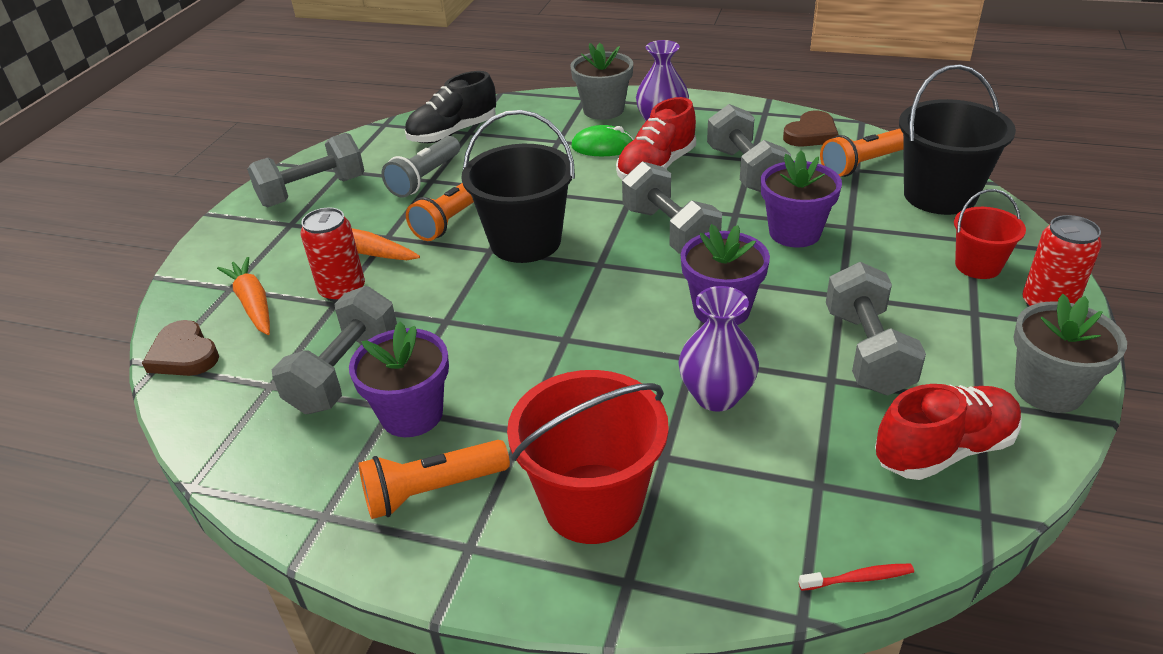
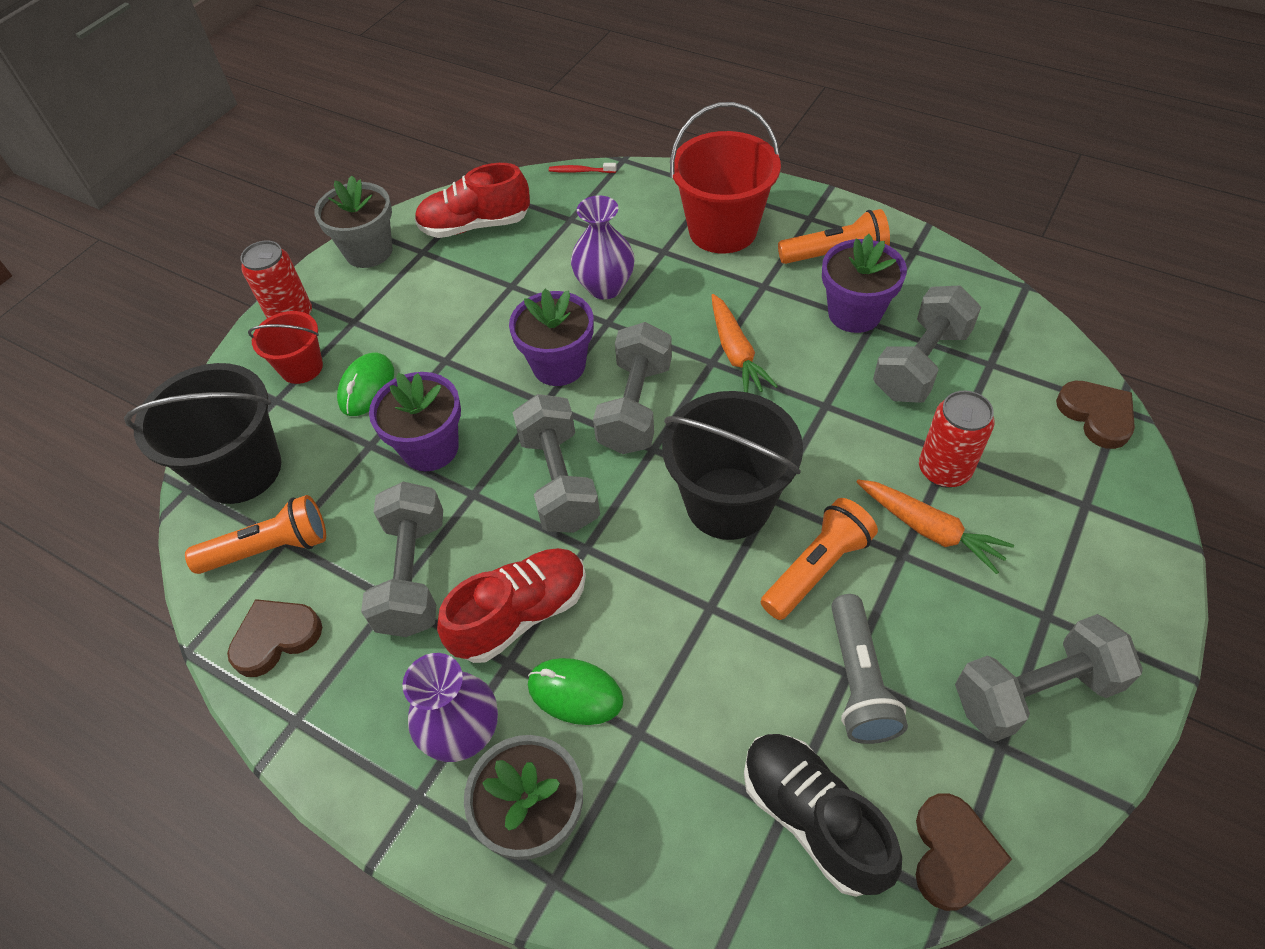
camera: 165 degrees left, 15 degrees up
orange carrot [217,257,270,335] -> orange carrot moved to [711,294,778,393]
grey flashlight [381,136,460,198] -> grey flashlight turned 135 degrees clockwise [831,594,908,744]
black shoe [405,71,496,143] -> black shoe turned 105 degrees counterclockwise [744,734,902,897]
grey dumbbell [826,262,926,395] -> grey dumbbell moved to [593,322,672,454]
none -> green mouse [337,353,394,416]
none -> brown heart [916,793,1012,911]

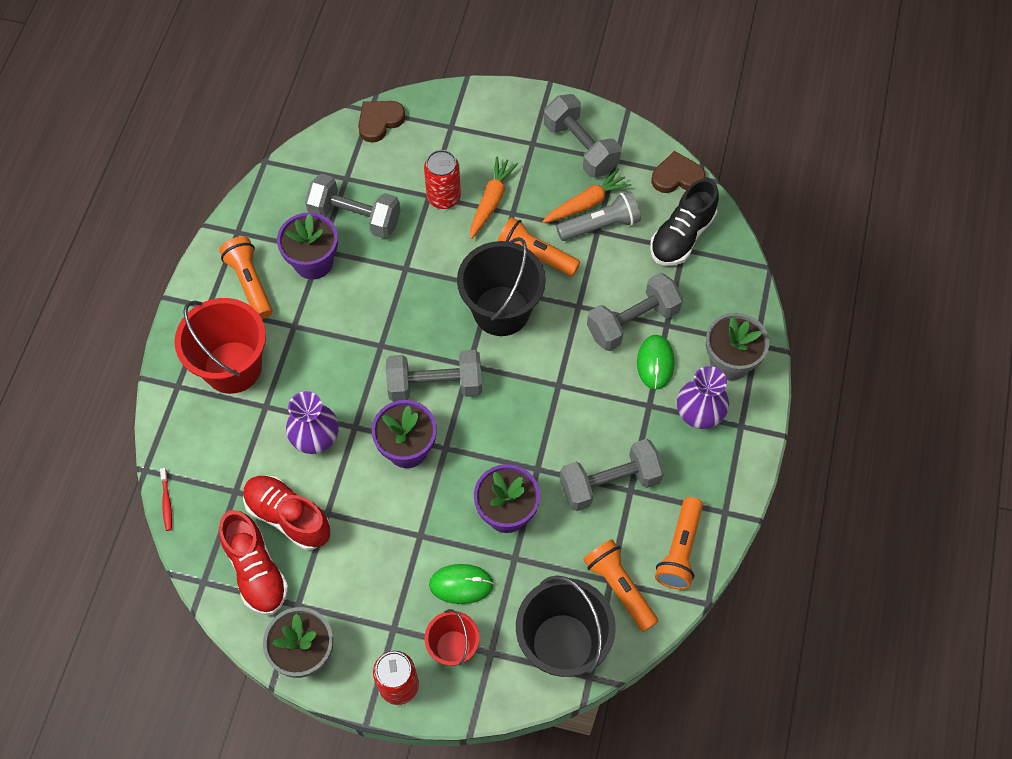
camera: 110 degrees left, 10 degrees up
brown heart [227,599,322,677] -> orange flashlight [655,497,703,590]
red shoe [437,548,586,663] -> red shoe moved to [243,476,331,550]
grey dumbbell [512,394,600,533] -> grey dumbbell moved to [587,273,683,351]
orange carrot [711,294,778,393] -> orange carrot moved to [542,169,632,223]

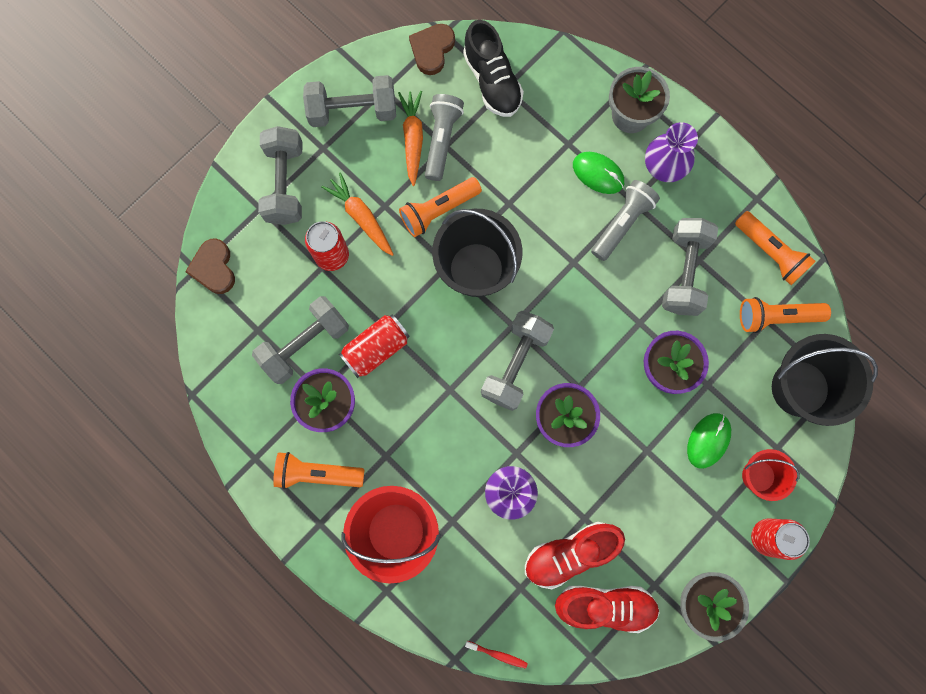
camera: 60 degrees left, 15 degrees up
grey dumbbell [587,273,683,351] -> grey dumbbell moved to [258,126,302,225]
none -> red can [339,314,410,378]
none -> grey flashlight [591,180,660,261]

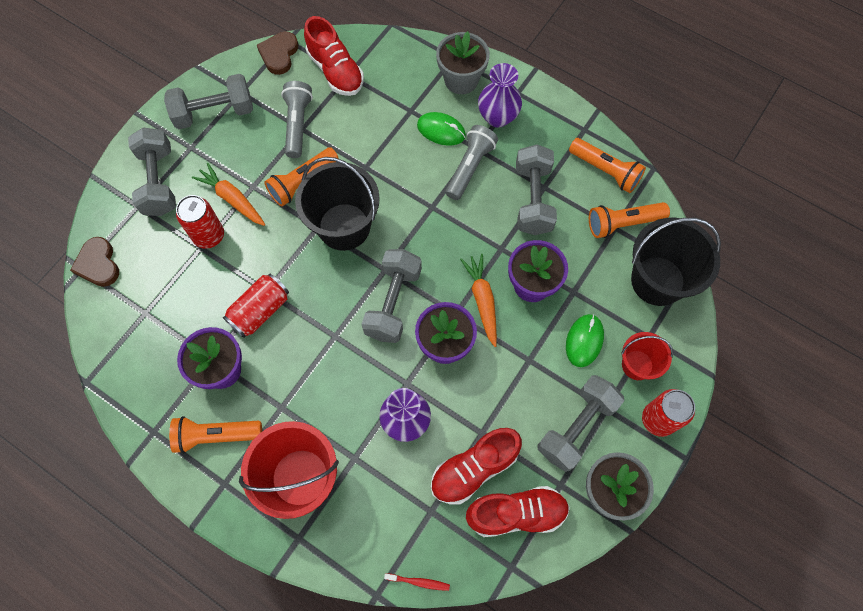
camera: 10 degrees left, 10 degrees down
grey dumbbell [252,296,349,384] -> grey dumbbell moved to [537,375,625,472]
orange carrot [398,91,423,186] -> orange carrot moved to [460,254,497,347]
black shoe [463,20,524,117] -> red shoe [304,16,364,96]

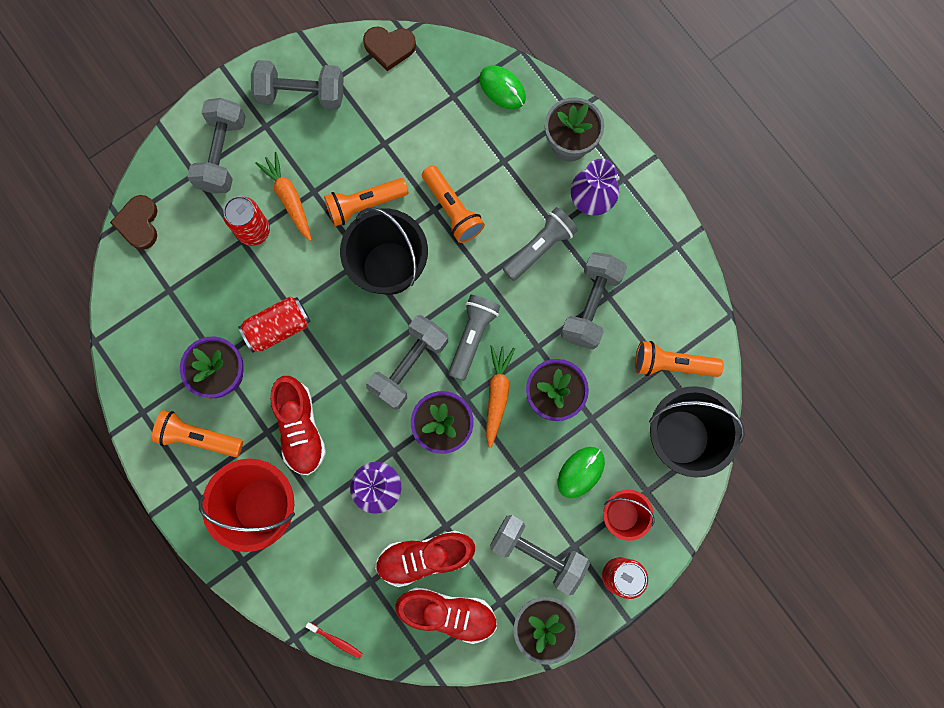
camera: 20 degrees right, 10 degrees up
brown heart [257,32,299,75] -> brown heart turned 120 degrees counterclockwise [363,26,416,71]
grey flashlight [281,81,313,158] -> grey flashlight moved to [448,295,501,381]
red shoe [304,16,364,96] -> red shoe moved to [270,376,326,475]
green mouse [417,112,466,146] -> green mouse moved to [479,65,526,109]
grey dumbbell [537,375,625,472] -> grey dumbbell turned 60 degrees clockwise [490,515,590,595]
orange flashlight [569,138,646,193] -> orange flashlight moved to [422,165,485,243]

